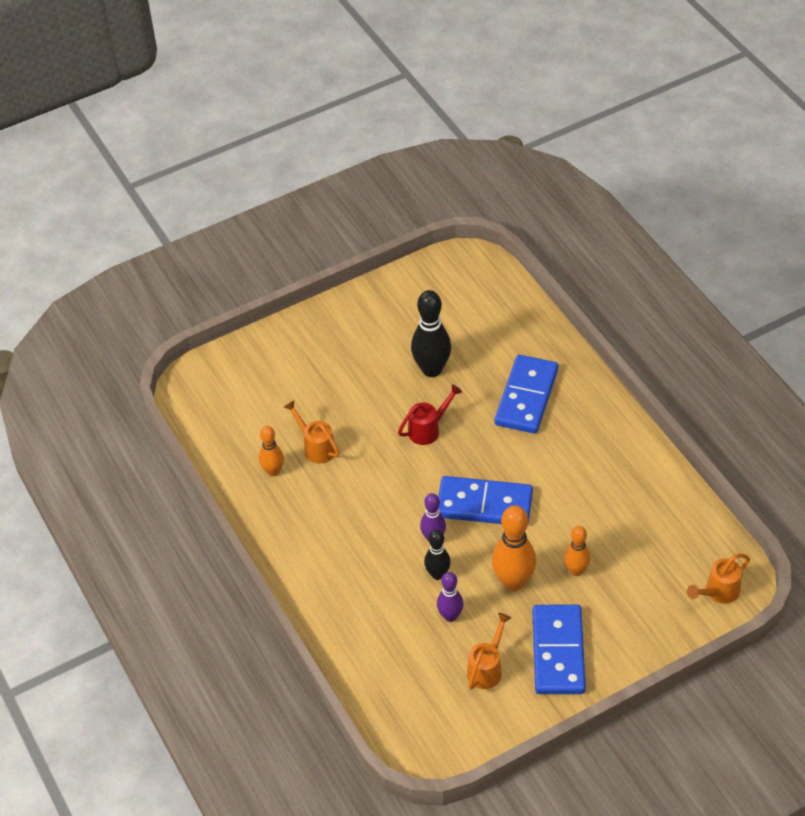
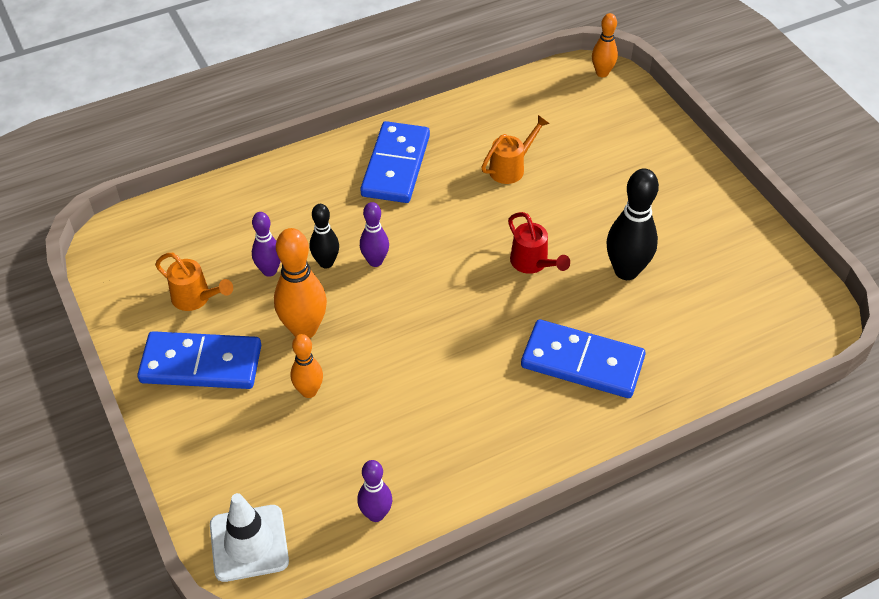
camera: 90 degrees right, 0 degrees up
orange bowling pin [259,426,284,476] -> orange bowling pin moved to [592,13,618,77]
blue domino [438,476,533,524] -> blue domino moved to [360,121,430,203]
orange watering can [687,554,750,604] -> white traffic cone [210,493,289,582]
none -> purple bowling pin [357,460,392,522]

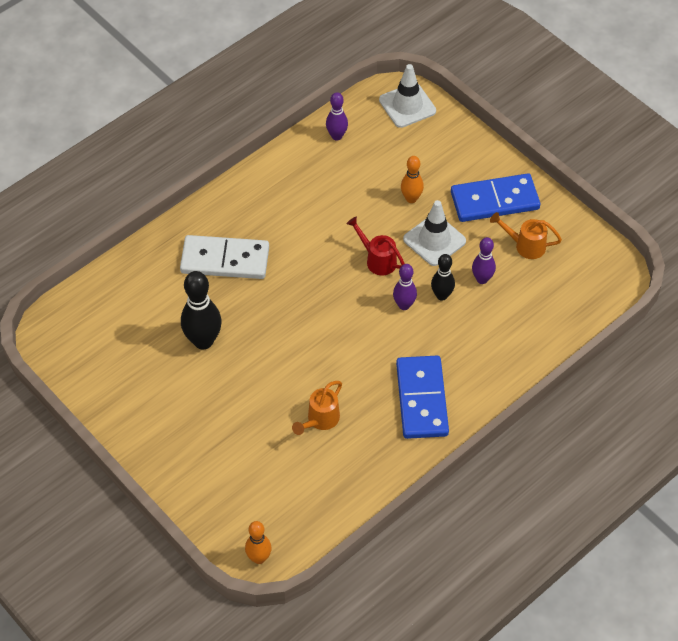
camera: 165 degrees right, 5 degrees up
orange bowling pin [274,228,327,338] -> white traffic cone [403,200,466,266]
red watering can [508,212,570,274] -> red watering can moved to [346,217,405,276]
blue domino [521,319,646,398] -> white domino [180,235,269,279]

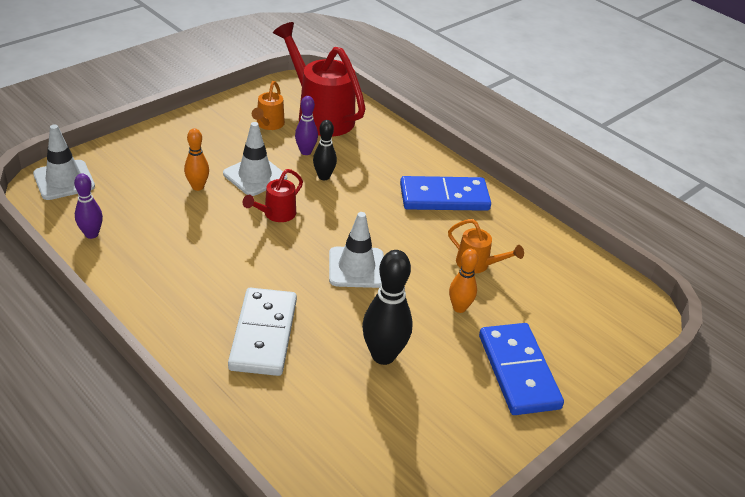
camera: 95 degrees left, 15 degrees down
orange bowling pin [245,521,272,564] -> orange bowling pin moved to [449,249,478,313]
purple bowling pin [393,264,417,310] -> none
blue domino [451,173,540,222] -> blue domino moved to [479,323,564,415]
none -> red watering can [273,22,366,137]
none -> white traffic cone [329,212,384,288]

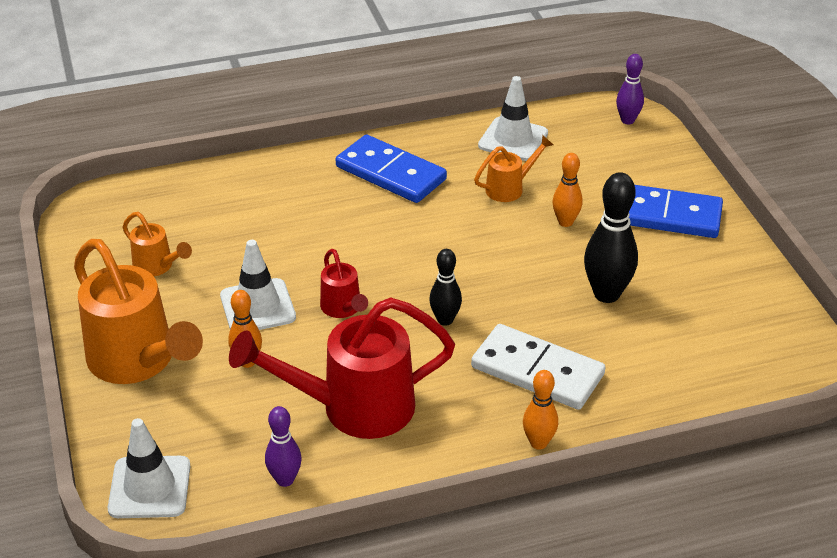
camera: 60 degrees left, 0 degrees up
red watering can [273,22,366,137] -> red watering can moved to [229,297,455,439]
purple bowling pin [295,96,318,155] -> purple bowling pin moved to [616,54,644,124]
black bowling pin [313,120,337,180] -> black bowling pin moved to [429,249,462,326]
white traffic cone [329,212,384,288] -> white traffic cone moved to [478,76,548,161]
blue domino [400,176,491,211] -> blue domino turned 75 degrees counterclockwise [336,135,447,203]
none -> orange watering can [74,239,203,384]
none -> orange bowling pin [523,370,558,450]

